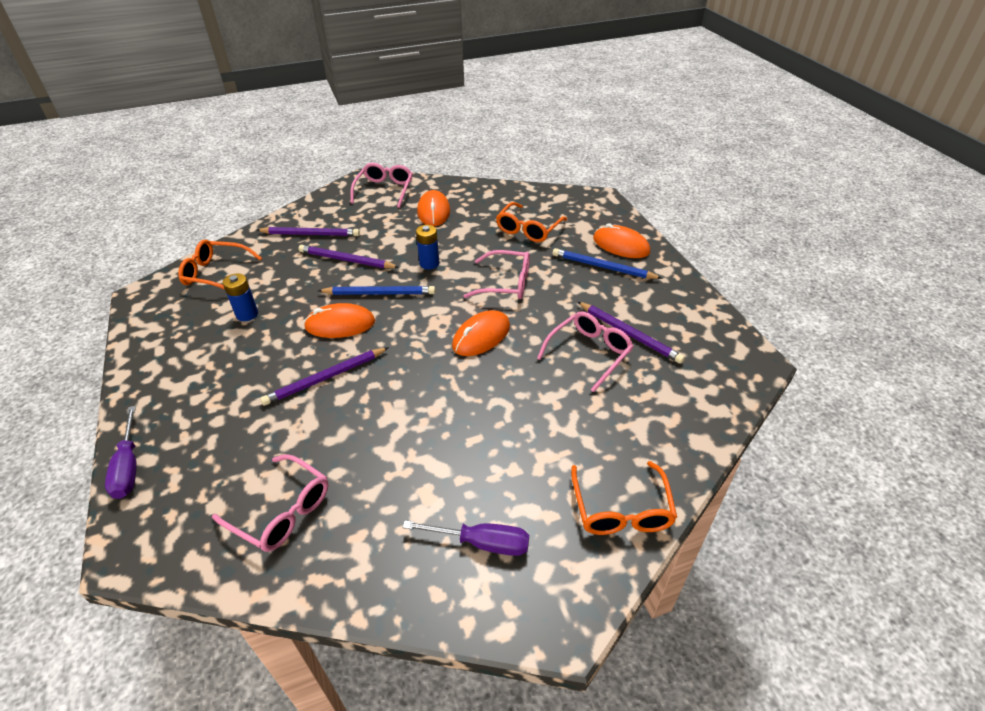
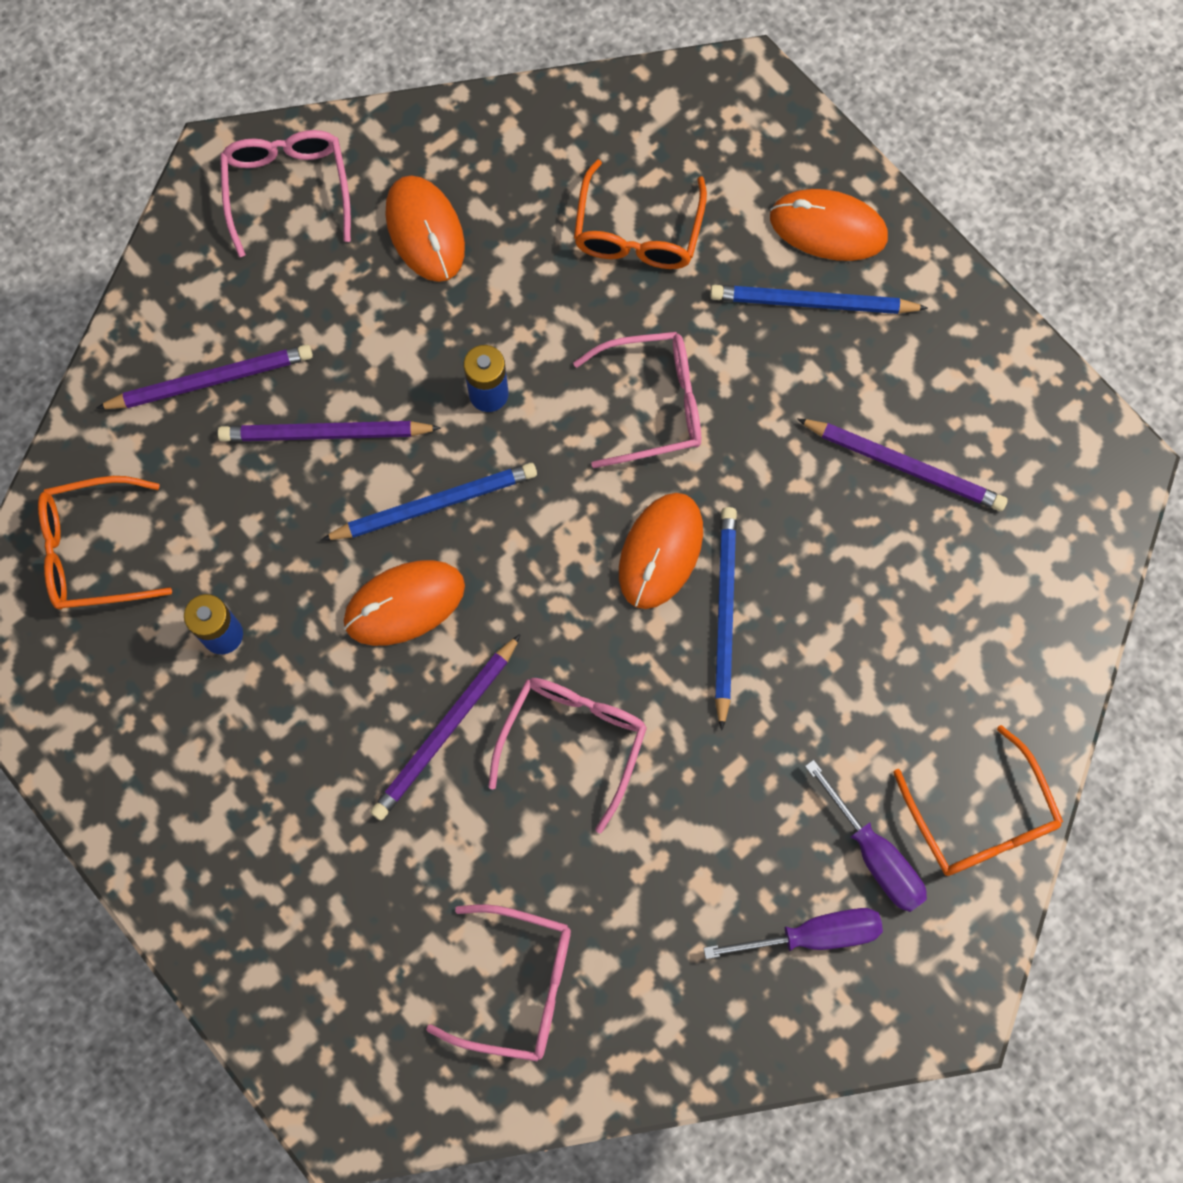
camera: 20 degrees left, 30 degrees up
purple screwdriver [105,406,136,499] -> purple screwdriver moved to [805,760,927,912]
pink glasses [537,311,634,392] -> pink glasses moved to [488,678,647,833]
none -> blue pencil [715,507,737,731]

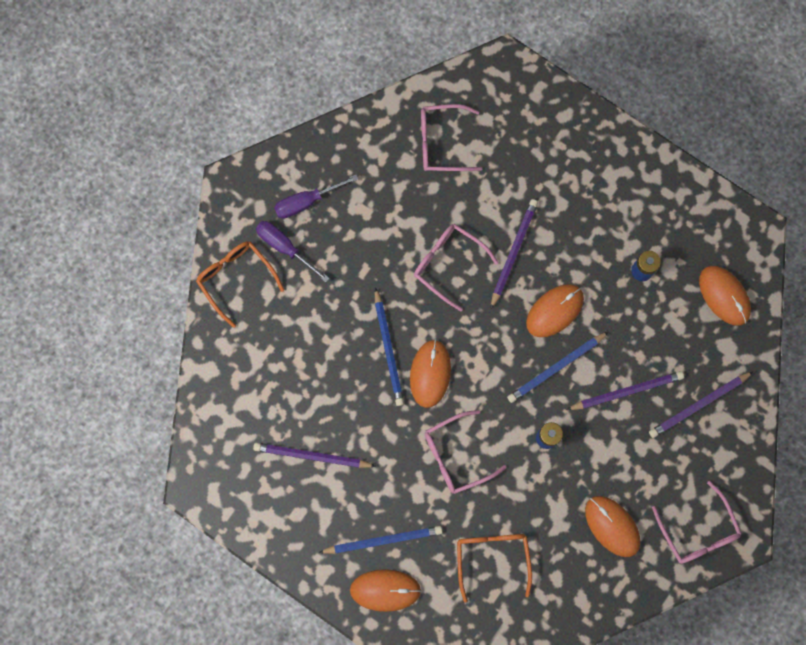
camera: 165 degrees right, 5 degrees up
orange glasses [38,476,172,610] -> orange mouse [699,266,751,326]
pink glasses [488,678,647,833] -> pink glasses turned 120 degrees clockwise [414,224,498,311]

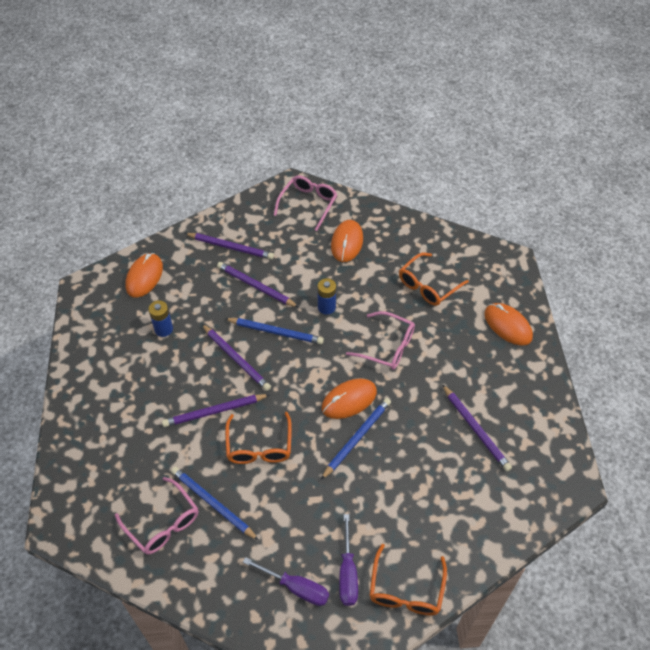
camera: 130 degrees left, 25 degrees down
blue pencil [318,526,443,554] -> blue pencil moved to [171,466,259,541]
pink glasses [414,224,498,311] -> orange glasses [225,412,292,464]
orange mouse [526,284,584,337] -> purple pencil [202,324,271,391]

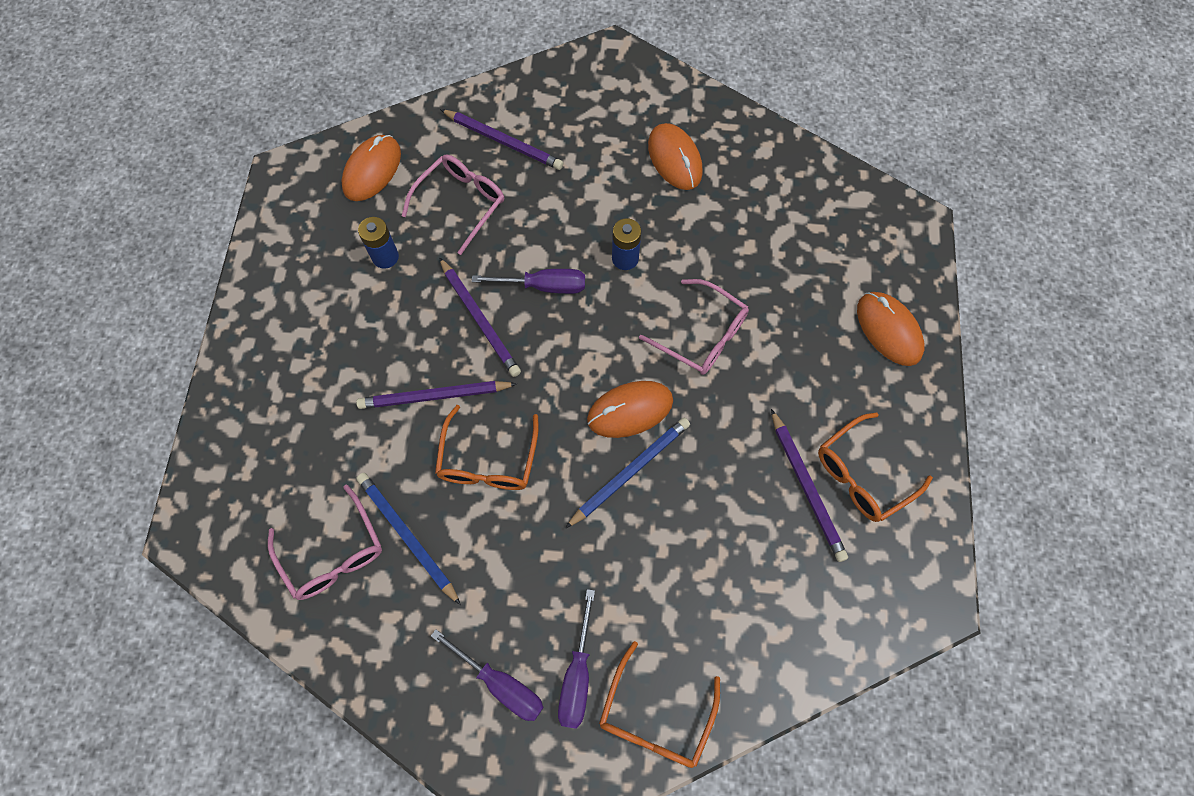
camera: 10 degrees right, 15 degrees up
purple pencil [217,262,299,308] -> none
blue pencil [224,318,324,344] -> purple screwdriver [472,269,585,294]
pink glasses [274,176,338,231] -> pink glasses moved to [402,155,504,255]
orange mouse [331,220,363,262] -> orange mouse turned 45 degrees counterclockwise [648,123,703,190]
orange glasses [399,253,469,306] -> orange glasses moved to [818,413,933,522]

